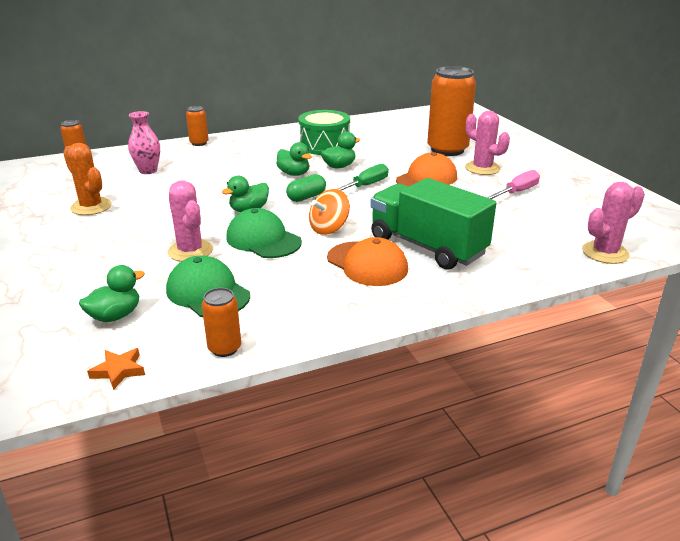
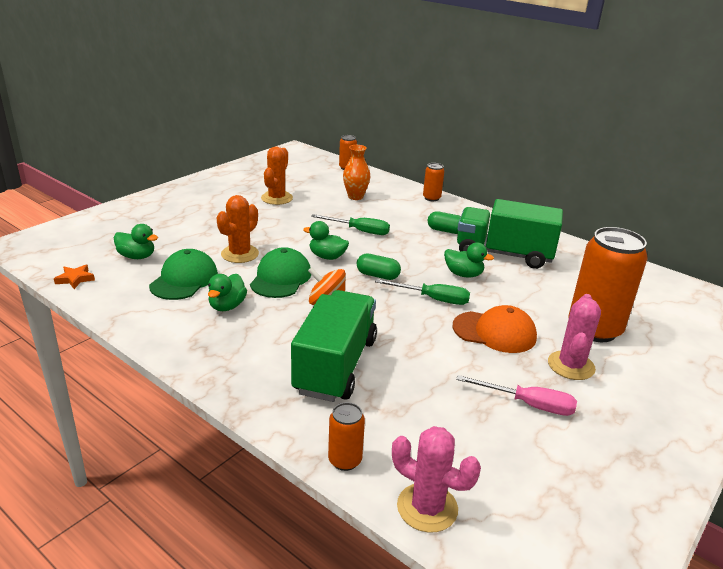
camera: 60 degrees right, 0 degrees up
pink vase [128,111,160,174] -> orange vase [343,145,370,200]
pink cactus [167,180,213,262] -> orange cactus [216,195,259,263]
orange can [202,288,241,357] -> orange can moved to [328,402,365,471]
green duck [276,142,312,176] -> green duck moved to [208,274,247,311]
green drum [298,110,350,155] -> green truck [457,199,563,269]
orange cap [327,237,408,286] -> none
none -> green screwdriver [311,214,390,235]
none -> green capsule [428,211,461,234]

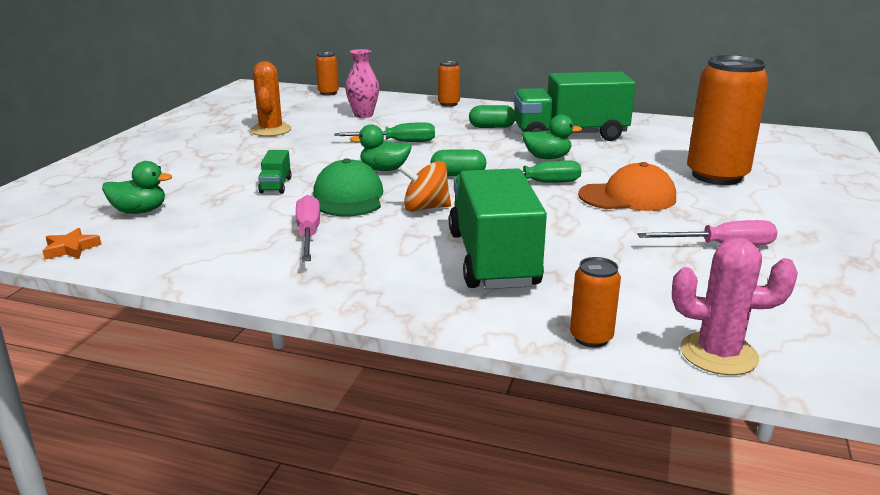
camera: 20 degrees left, 5 degrees down
green cap [149,249,218,300] -> none
green duck [208,274,247,311] -> pink screwdriver [296,195,320,262]
orange cactus [216,195,259,263] -> green truck [258,150,292,194]
orange vase [343,145,370,200] -> pink vase [345,49,379,118]
pink cactus [548,294,601,380] -> none

